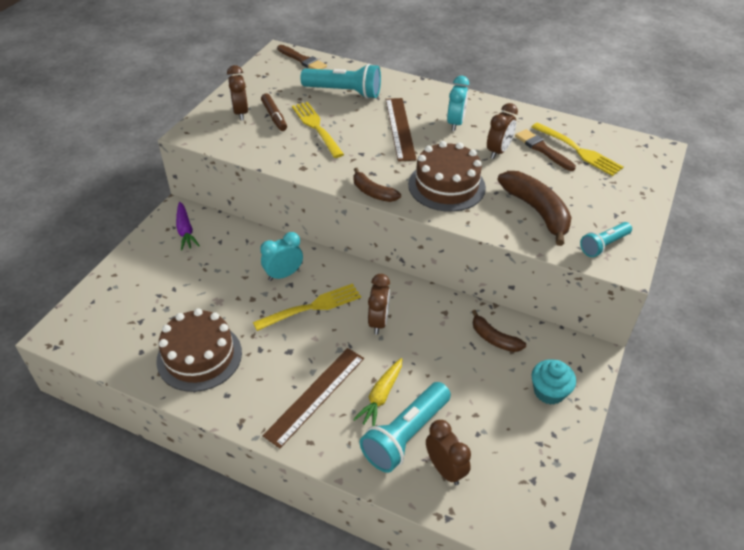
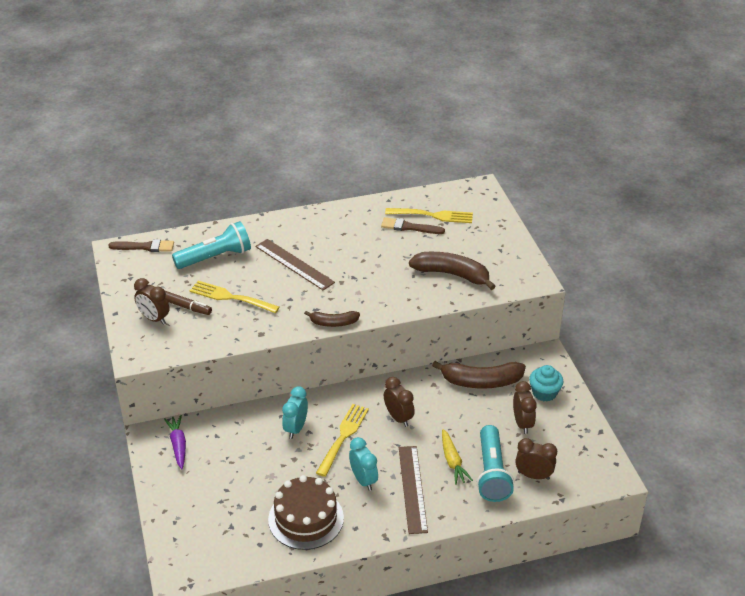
camera: 40 degrees left, 5 degrees down
purple carrot [176,202,200,250] -> purple carrot turned 135 degrees counterclockwise [164,415,186,469]
brown cake [408,141,486,212] -> none
turquoise clock [447,76,469,131] -> turquoise clock moved to [349,437,378,491]
brown banana [472,310,526,352] -> brown banana [432,361,526,389], size x1.71
brown clock [487,103,518,159] -> brown clock moved to [513,381,537,434]
turquoise flashlight [580,222,632,257] -> none

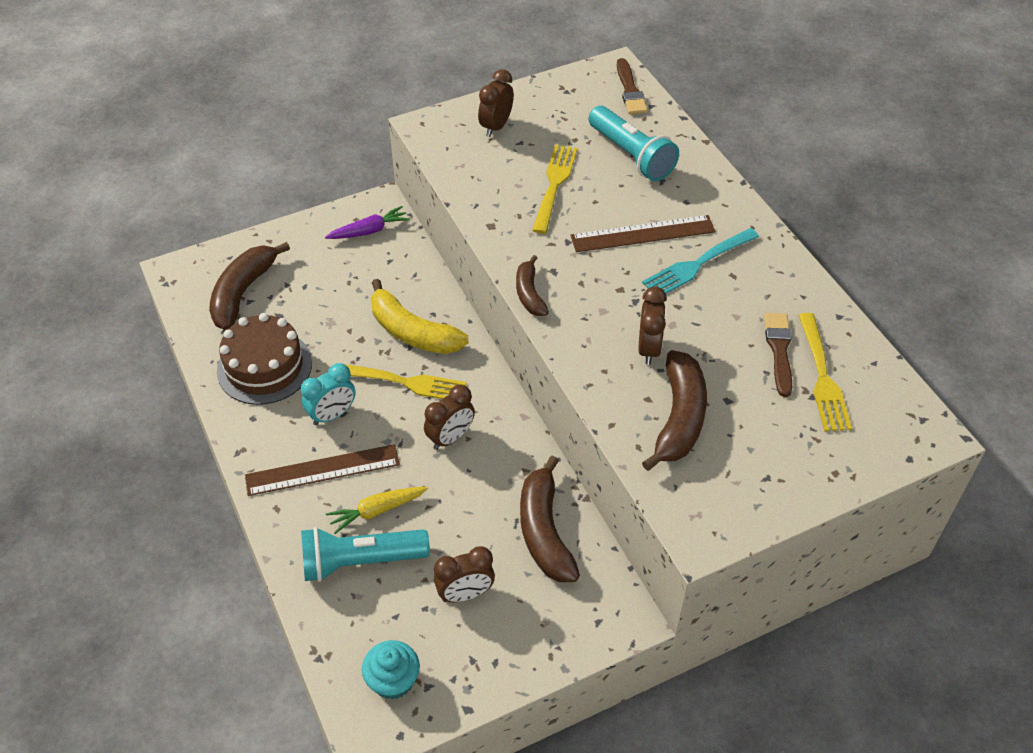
camera: 80 degrees right, 10 degrees up
brown marker [165,291,212,315] -> none
brown ruler [255,239,335,290] -> brown ruler turned 45 degrees clockwise [571,215,715,252]
turquoise clock [282,386,308,439] -> yellow banana [371,279,469,354]
brown clock [515,438,557,480] -> brown clock moved to [638,287,667,365]
turquoise cupcake [529,365,564,402] -> turquoise cupcake moved to [362,640,420,699]
none -> brown banana [209,242,290,330]
none -> turquoise fork [642,228,759,294]

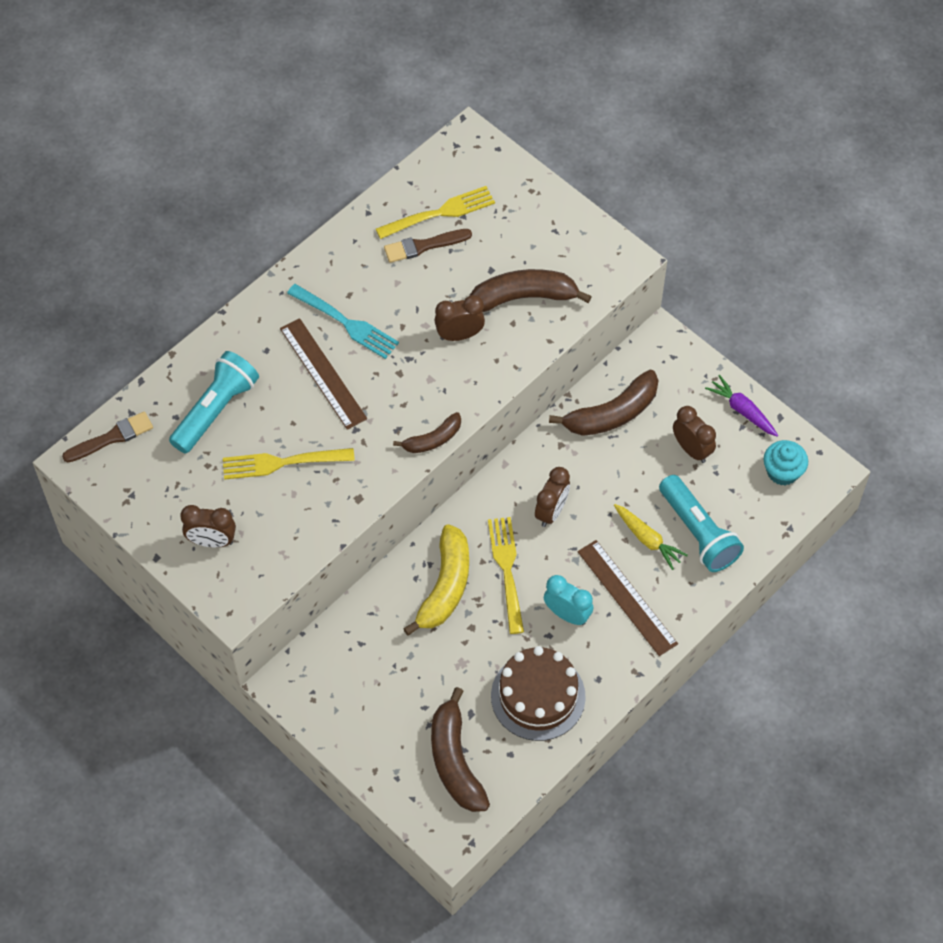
camera: 110 degrees left, 10 degrees up
brown banana [209,242,290,330] -> brown banana turned 75 degrees clockwise [431,687,490,812]
purple carrot [325,206,410,239] -> purple carrot moved to [705,375,778,436]
brown clock [424,385,475,450] -> brown clock turned 90 degrees clockwise [535,467,570,527]

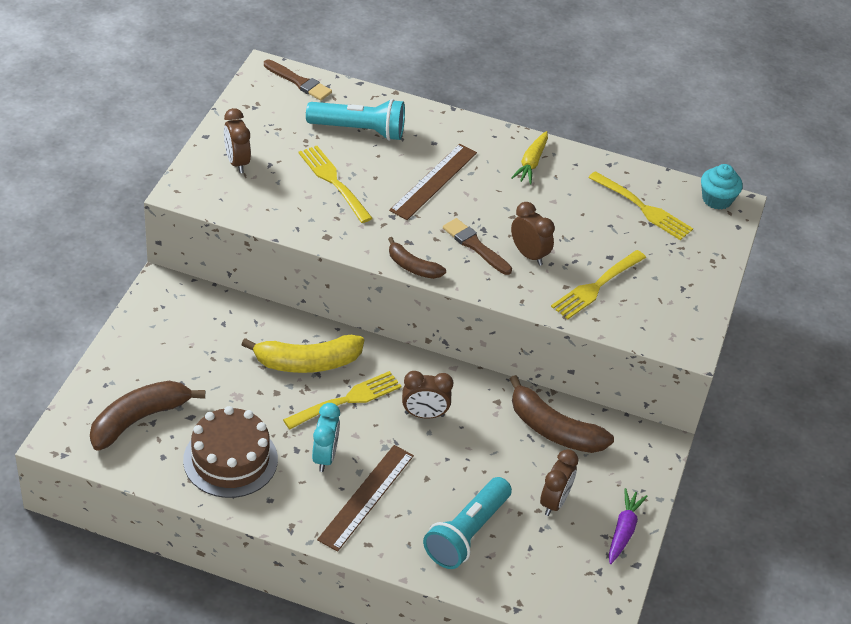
camera: 60 degrees right, 15 degrees down
turquoise fork [287,284,399,359] -> none
brown brush [384,229,472,263] -> brown brush moved to [443,218,512,275]
brown banana [469,269,592,312] -> yellow fork [551,250,646,319]
yellow carrot [614,504,688,570] -> yellow carrot moved to [511,131,548,184]
turquoise cupcake [764,440,808,485] -> turquoise cupcake moved to [701,164,743,210]

